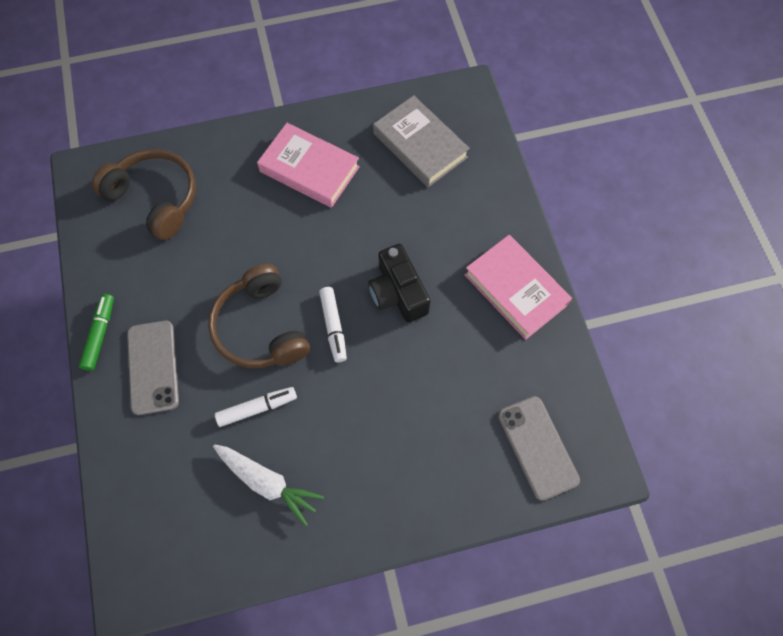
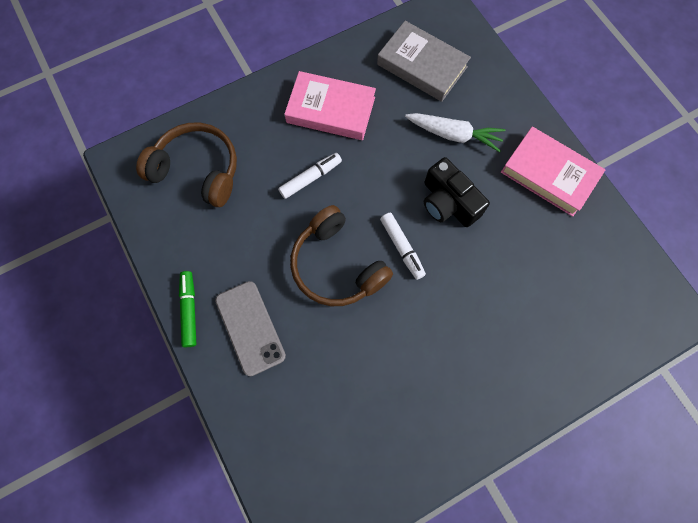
camera: 15 degrees left, 5 degrees up
white carrot [213,444,324,526] -> white carrot moved to [405,113,505,152]
white marker [215,387,297,427] -> white marker moved to [278,153,342,199]
grey phone [498,396,580,501] -> none

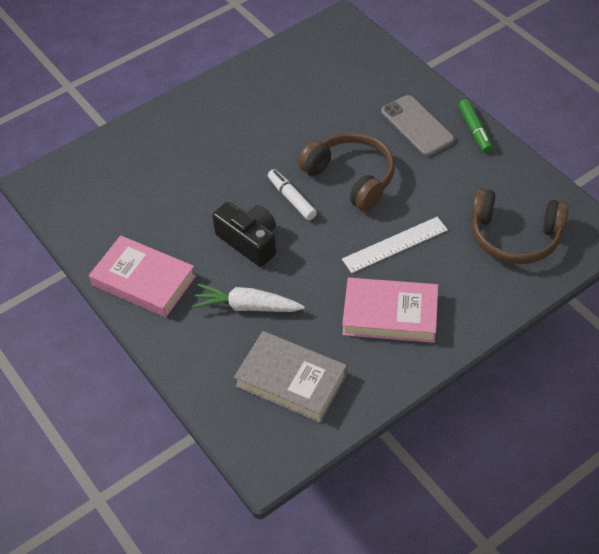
camera: 175 degrees right, 20 degrees down
white marker [278,153,342,199] -> white ruler [342,217,448,273]

